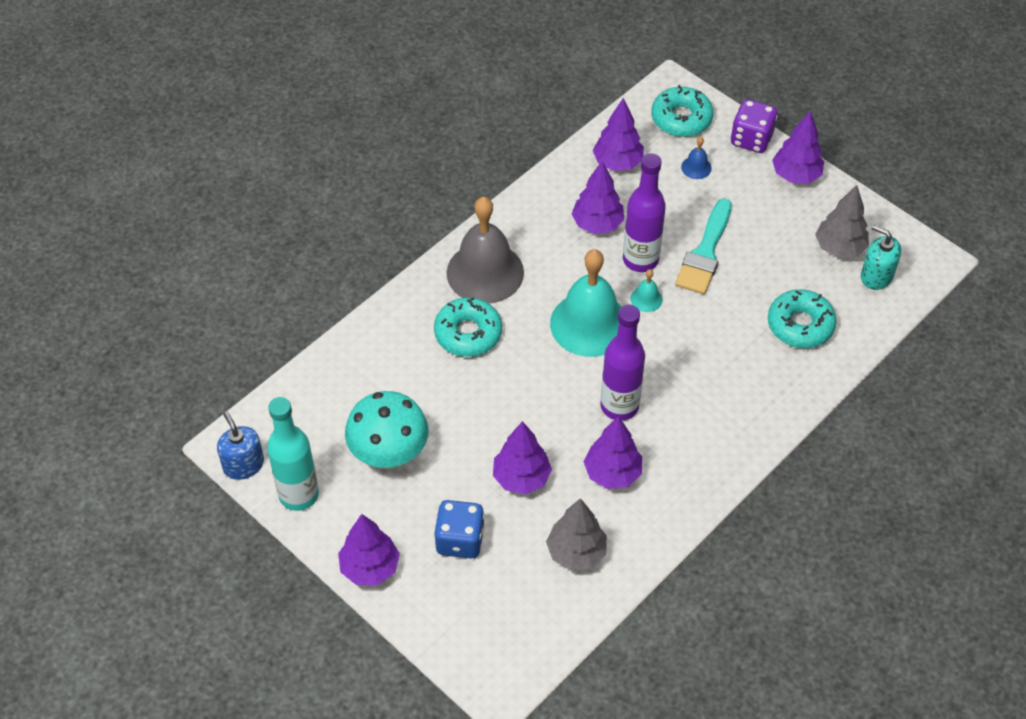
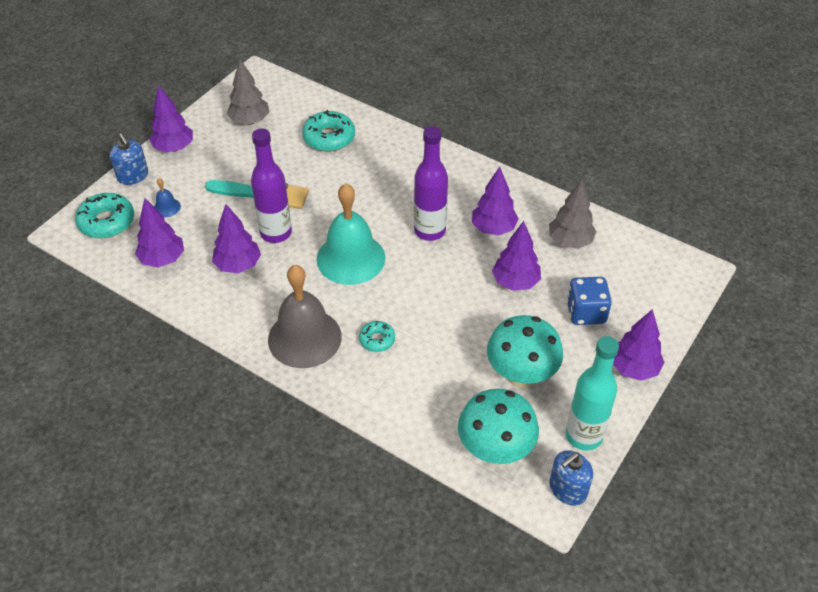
camera: 100 degrees left, 5 degrees down
turquoise donut [434,297,502,357] -> turquoise donut [359,321,395,352], size x0.57
turquoise bell [631,269,663,312] -> none
purple dice [731,99,778,153] -> blue soap dispenser [110,134,148,185]
turquoise soap dispenser [861,225,901,290] -> none
none -> turquoise mushroom [458,389,539,464]

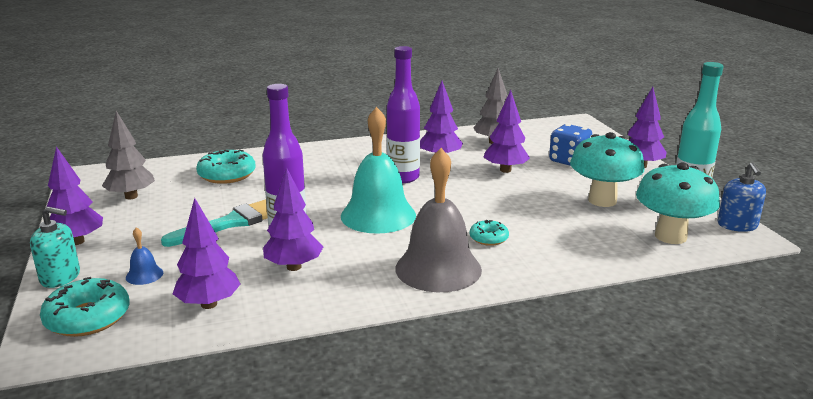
camera: 50 degrees left, 25 degrees down
blue soap dispenser [110,134,148,185] -> turquoise soap dispenser [30,207,80,288]

